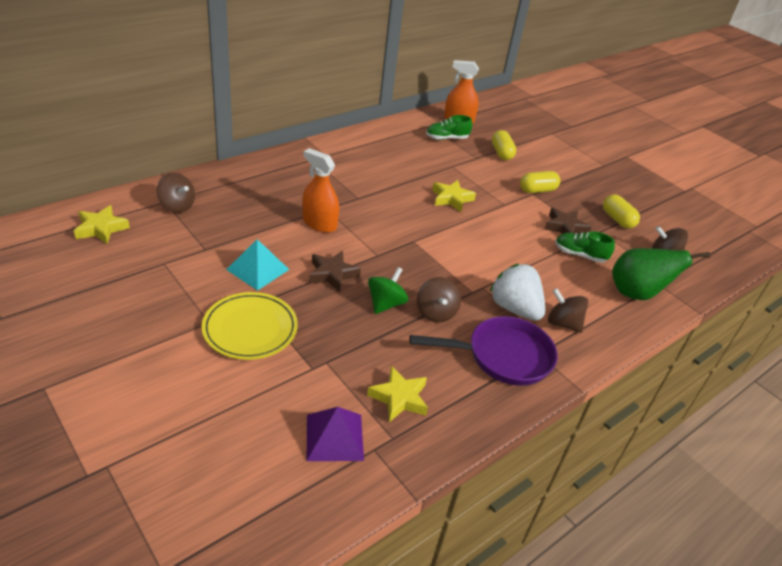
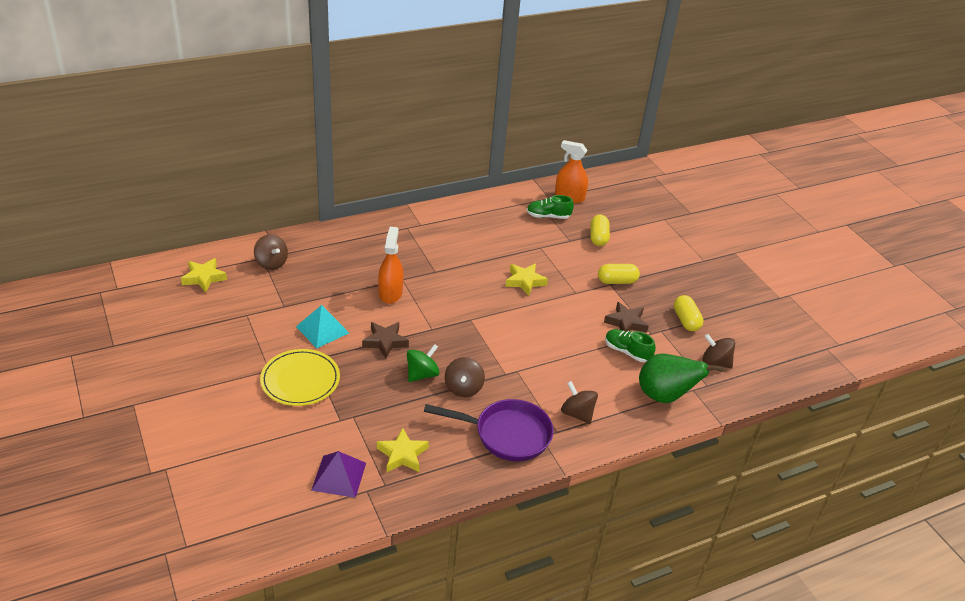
camera: 15 degrees right, 0 degrees up
orange spray bottle [302,148,339,233] -> orange spray bottle turned 45 degrees clockwise [378,227,404,304]
white strawberry [490,264,545,321] -> none

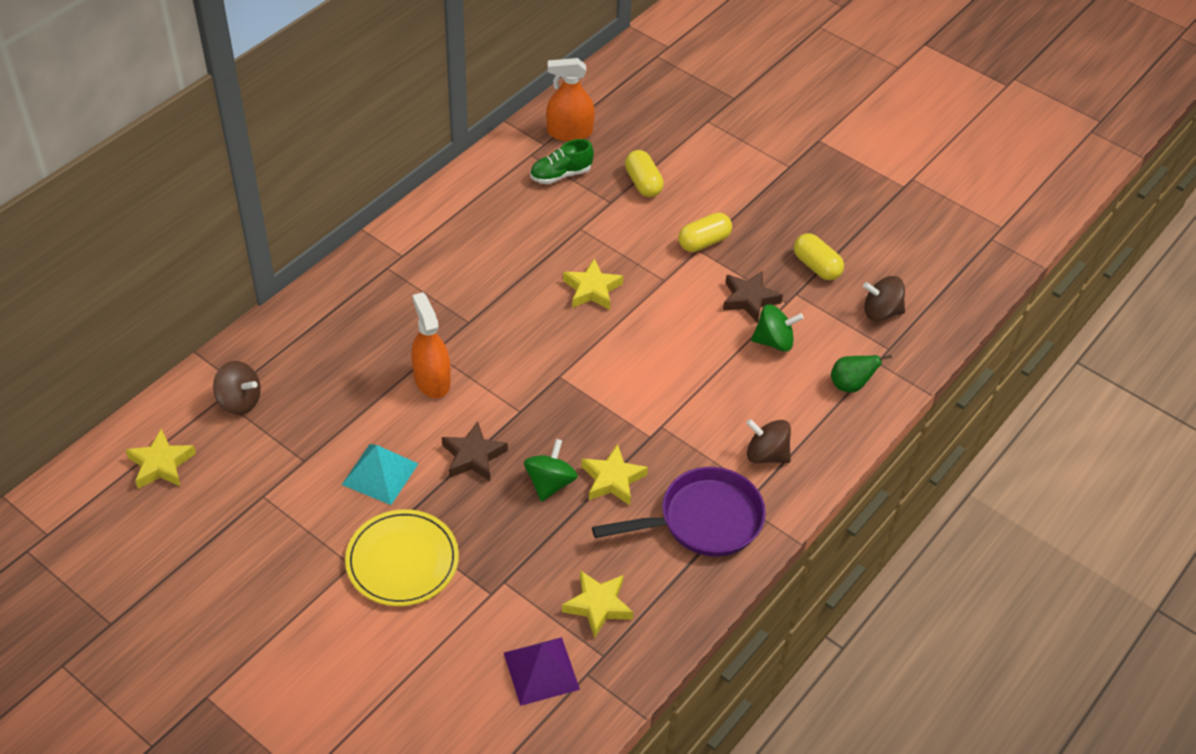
camera: 25 degrees left, 10 degrees up
brown spinning top [445,357,485,397] -> yellow star [581,444,648,505]
green shoe [605,329,656,362] -> green spinning top [751,304,804,352]
green pear [639,353,724,403] -> green pear [831,355,892,393], size x0.56

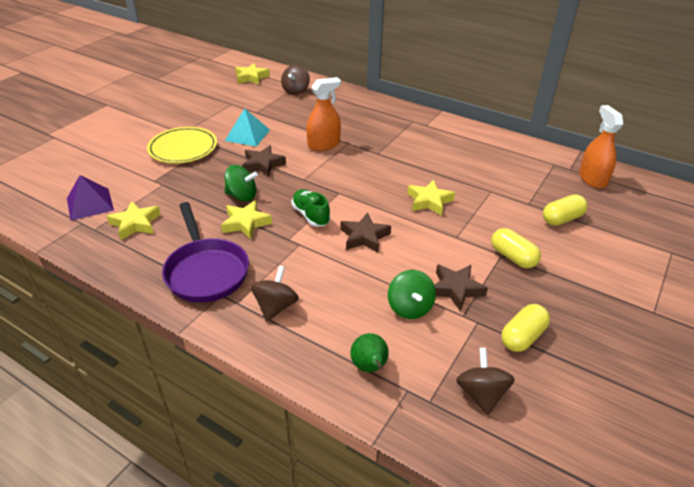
camera: 85 degrees right, 10 degrees down
green shoe [530,139,594,184] -> green shoe moved to [291,189,331,227]
none -> brown star [340,213,391,253]

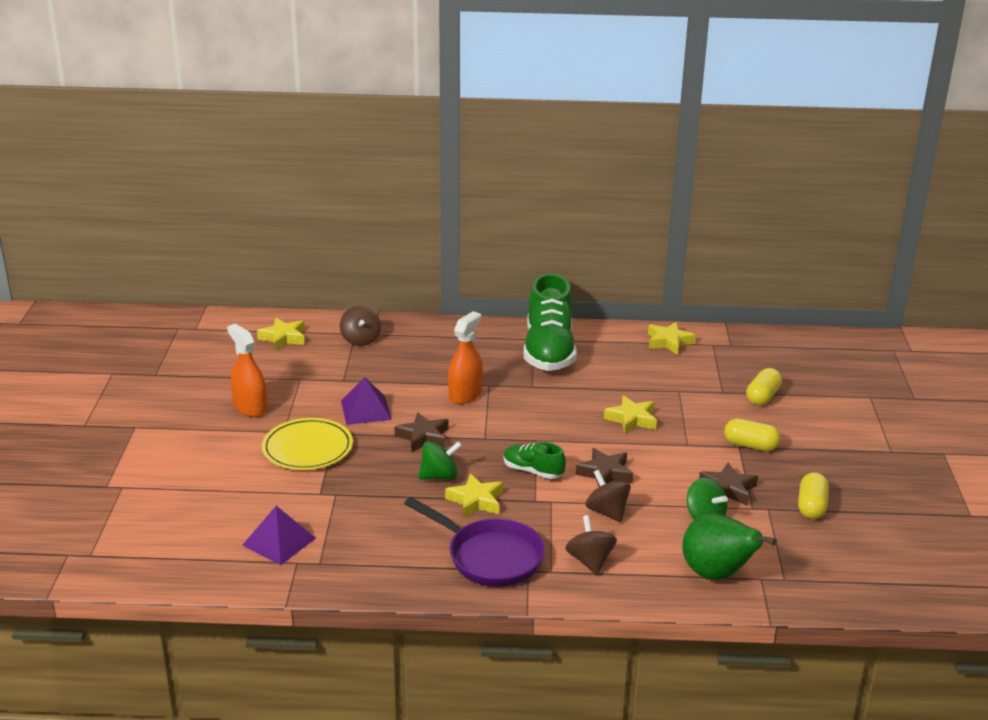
camera: 30 degrees left, 10 degrees down
yellow star [107,201,161,240] -> yellow star moved to [648,322,696,355]
turquoise pyramid [225,108,270,147] -> purple pyramid [341,377,392,425]
green pear [350,333,389,372] -> green pear [682,513,777,580], size x1.78
brown spinning top [456,348,515,415] -> brown spinning top moved to [585,469,631,522]
orange spray bottle [579,105,624,189] -> orange spray bottle moved to [227,324,267,417]
none -> green shoe [523,273,577,371]

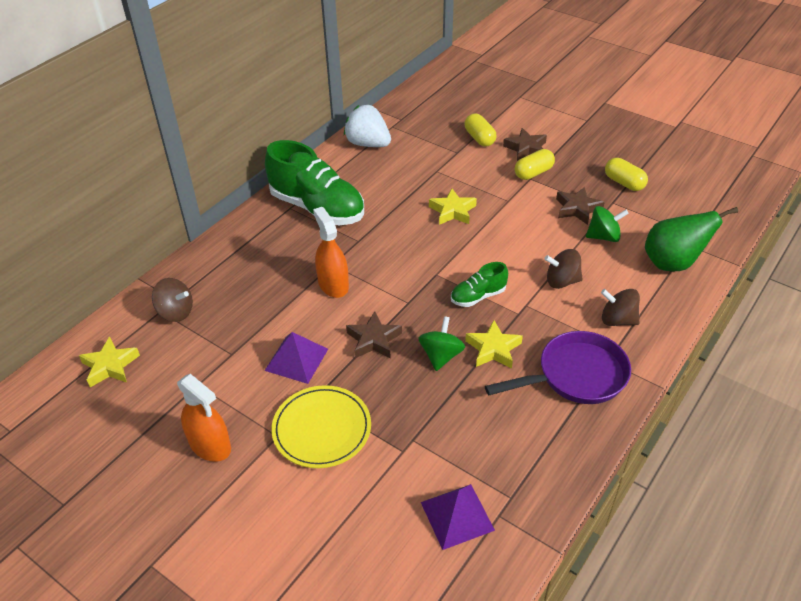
camera: 55 degrees left, 15 degrees up
orange spray bottle [227,324,267,417] -> orange spray bottle turned 135 degrees counterclockwise [177,374,231,462]
brown star [576,448,633,487] -> brown star moved to [503,128,547,161]
yellow star [648,322,696,355] -> white strawberry [344,105,391,147]

